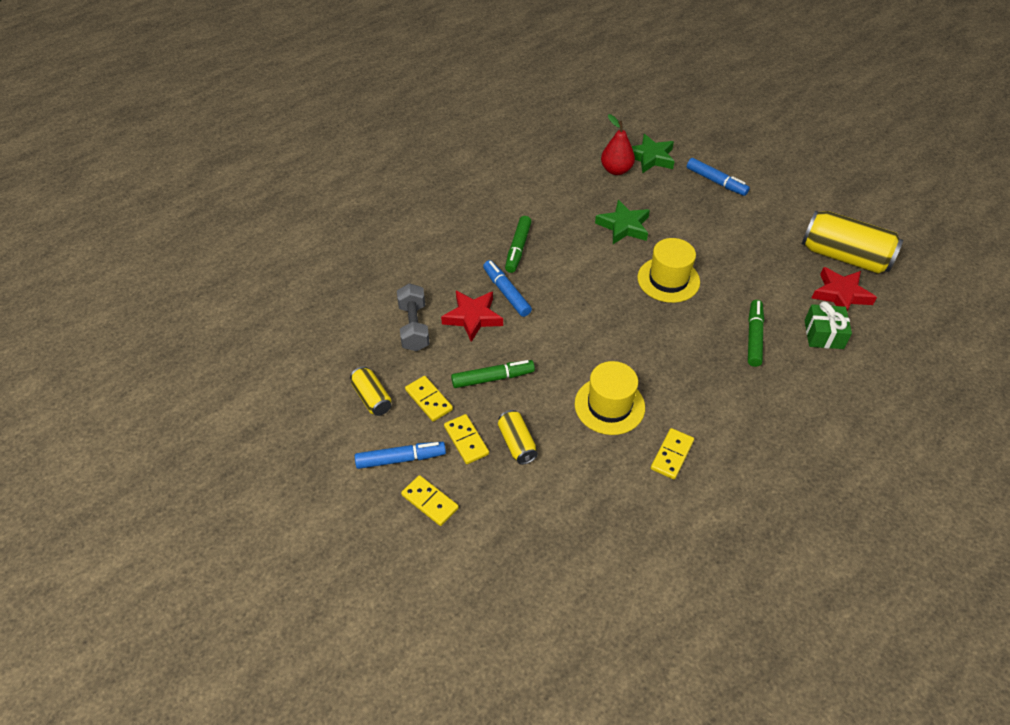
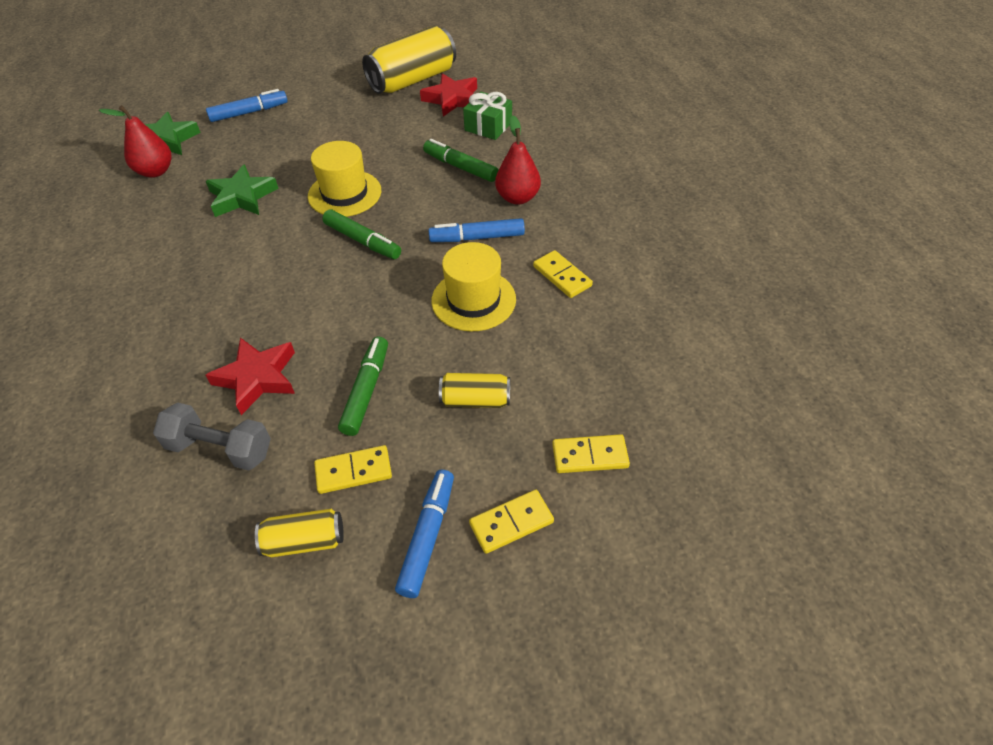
camera: 65 degrees left, 0 degrees up
yellow domino [444,414,489,464] -> yellow domino moved to [552,434,630,473]
blue marker [483,260,532,317] -> blue marker moved to [428,218,525,242]
green marker [505,216,532,273] -> green marker moved to [322,209,401,259]
none -> red pear [495,116,541,205]

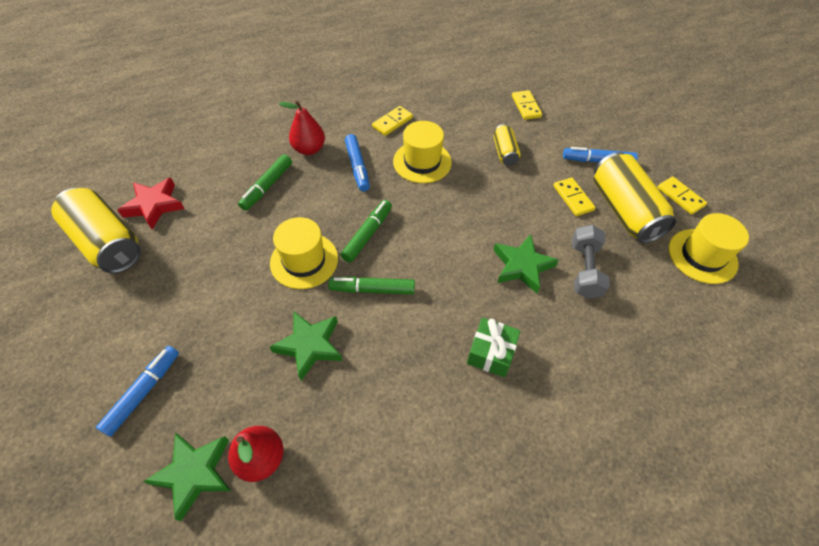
camera: 100 degrees left, 5 degrees up
blue marker [206,89,288,122] -> blue marker turned 60 degrees clockwise [96,346,179,437]
red star [206,338,295,415] -> green star [493,234,559,293]
yellow can [255,509,344,557] -> yellow can [593,152,677,243], size x1.95
green marker [338,337,388,436] -> green marker moved to [328,277,415,294]
green gift [463,92,512,140] -> green gift moved to [467,317,520,377]
yellow domino [469,490,554,554] -> yellow domino moved to [657,176,707,215]
none -> yellow hat [669,213,749,284]

